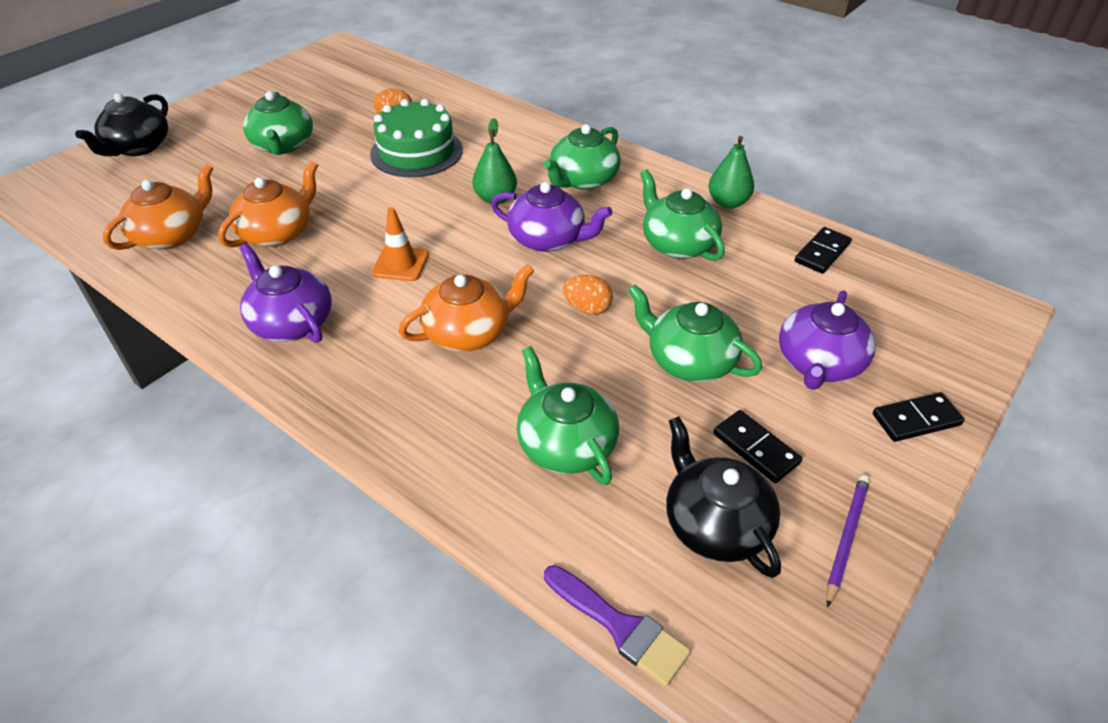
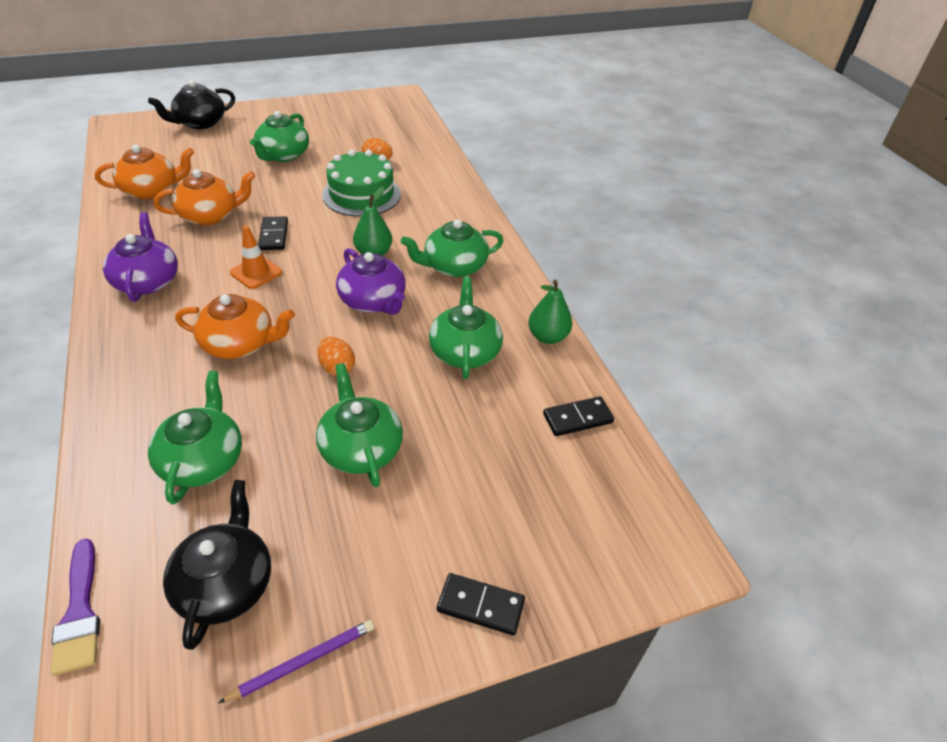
camera: 30 degrees right, 0 degrees up
black domino [713,410,802,483] -> black domino moved to [258,216,288,250]
purple teapot [779,290,876,390] -> none

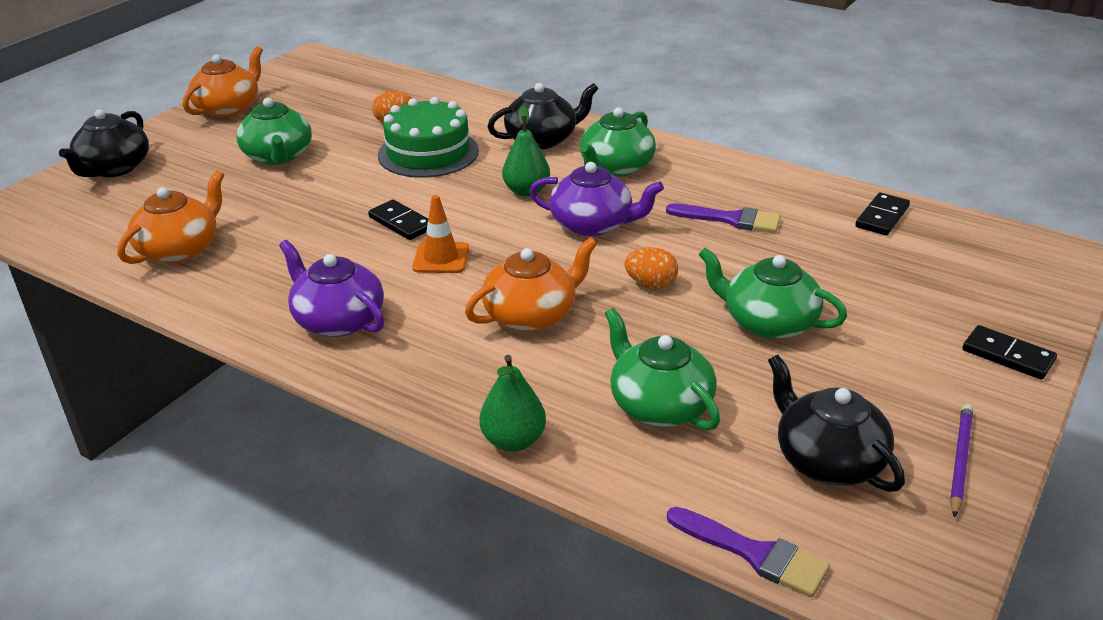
camera: 35 degrees left, 10 degrees down
orange teapot [154,169,256,225] -> orange teapot moved to [183,46,263,117]
green teapot [429,276,503,379] -> purple brush [666,204,781,233]
black domino [437,573,525,635] -> black domino turned 60 degrees clockwise [963,325,1057,380]
green pear [528,280,572,344] -> green pear moved to [479,355,546,452]
none -> black teapot [488,83,598,149]

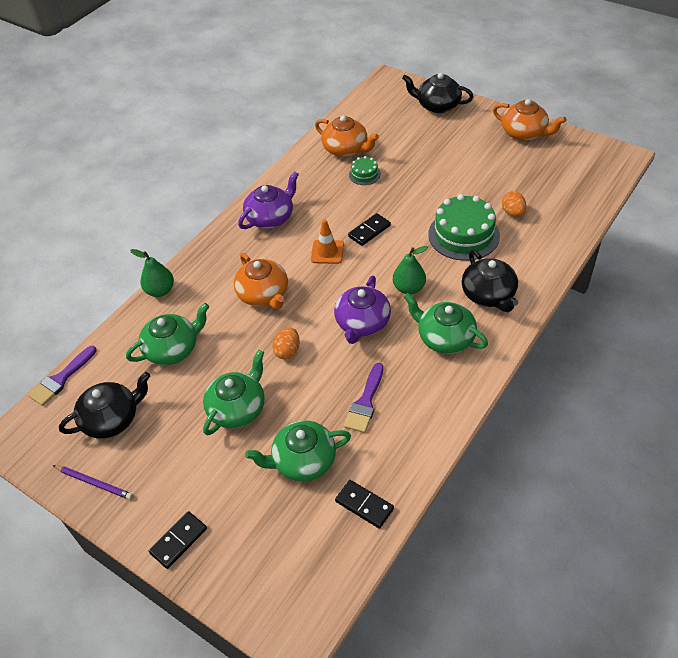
camera: 95 degrees right, 15 degrees up
green teapot [236,98,312,165] -> green teapot moved to [245,420,351,482]
none -> green cake [349,156,381,185]

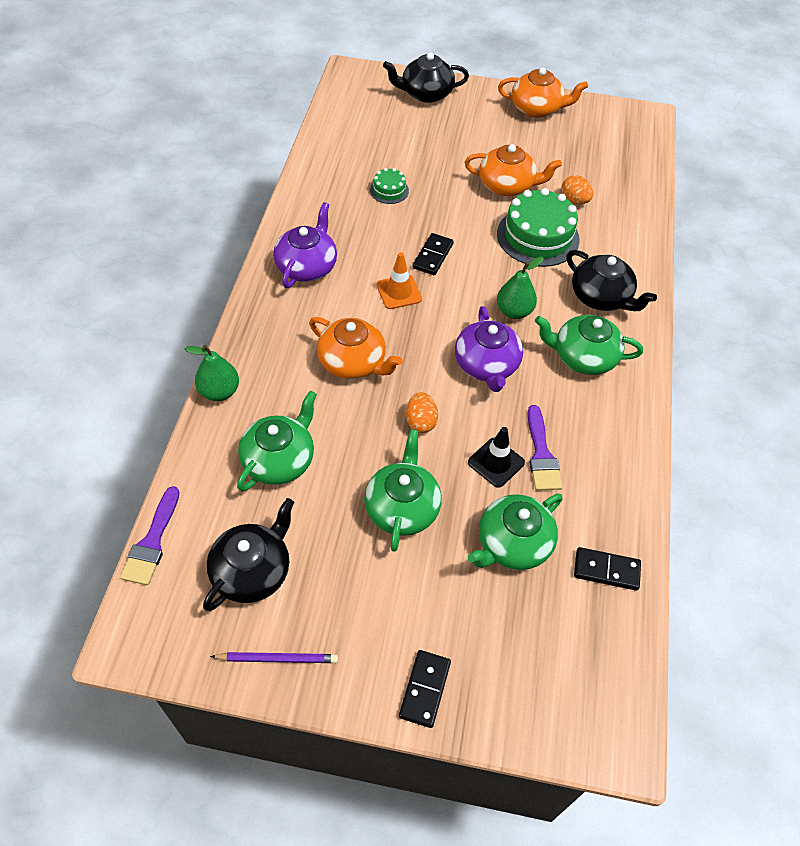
camera: 30 degrees left, 5 degrees up
orange teapot [315,116,379,157] -> orange teapot moved to [465,144,562,196]
none -> black traffic cone [468,427,525,488]

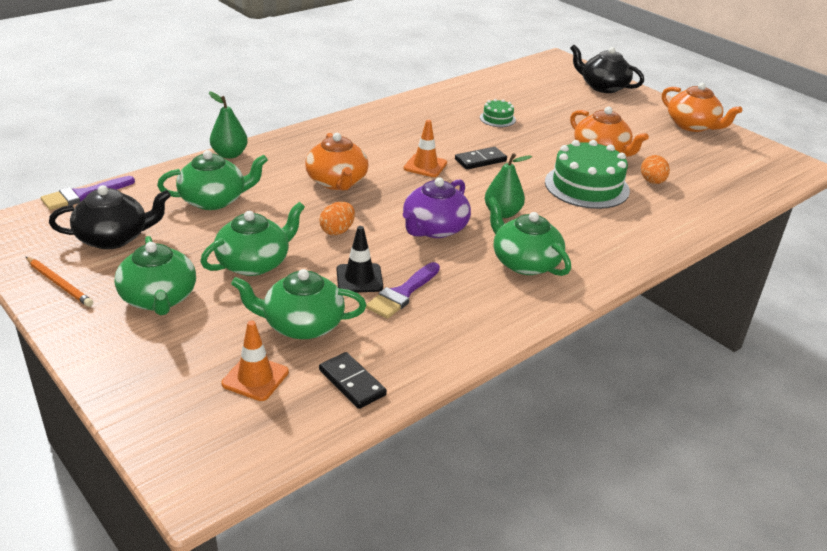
camera: 40 degrees right, 20 degrees down
purple pencil [210,652,338,663] -> orange pencil [26,257,93,307]
purple teapot [273,202,337,288] -> none
black domino [399,650,451,728] -> none
black teapot [567,250,657,311] -> none
none -> green teapot [115,236,196,315]
none -> orange traffic cone [221,320,289,401]

